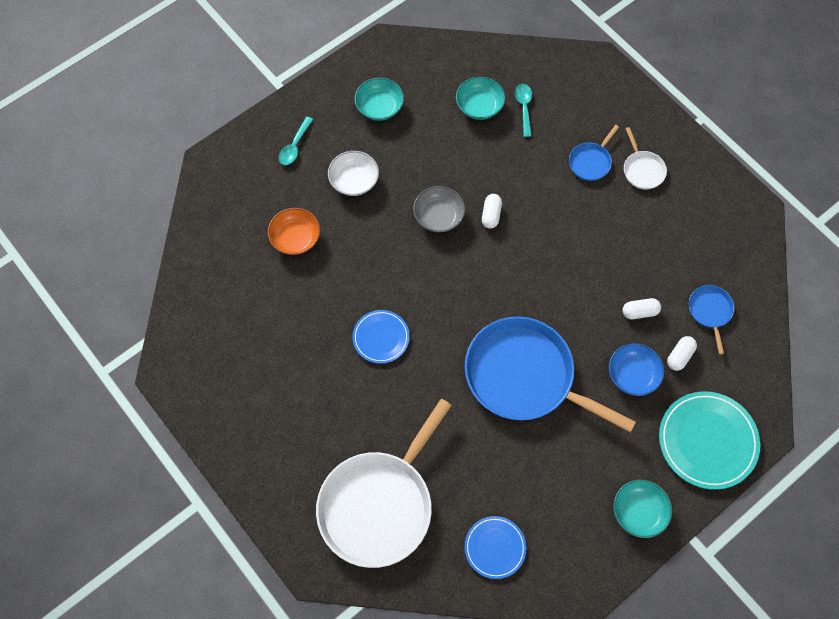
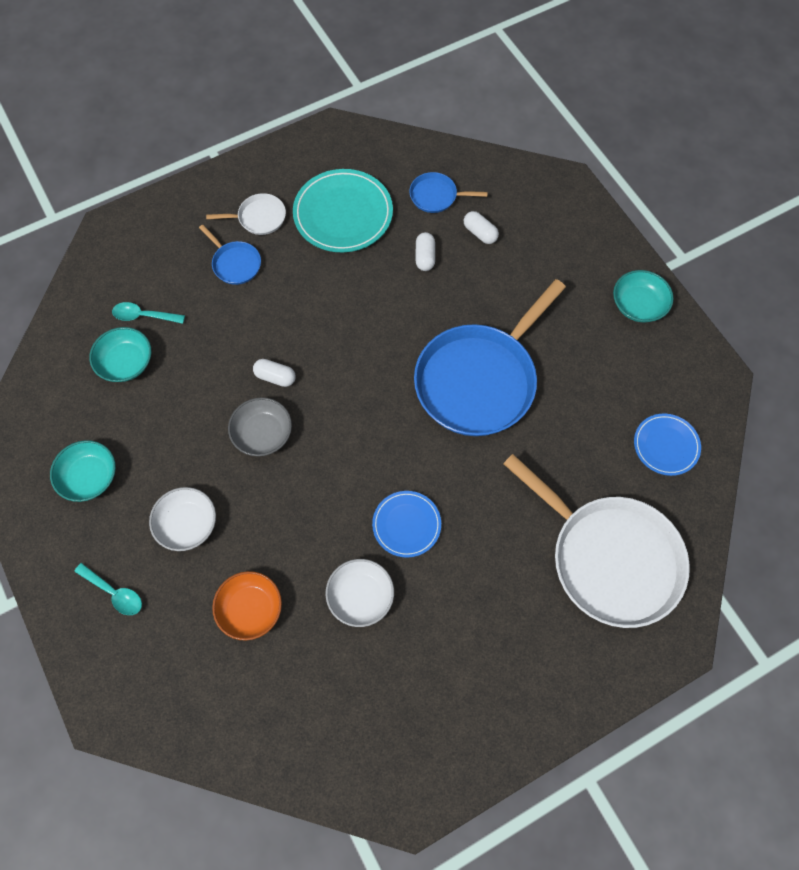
camera: 80 degrees left, 0 degrees up
blue bowl [609,343,664,396] -> none
turquoise plate [659,391,760,490] -> turquoise plate moved to [293,169,393,252]
none -> white bowl [325,559,394,627]

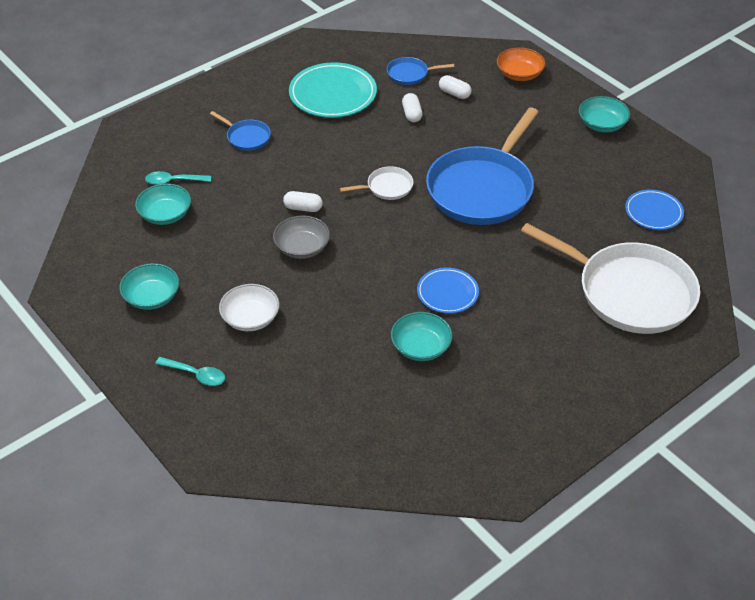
camera: 10 degrees left, 20 degrees down
white pan [206,193,286,235] -> white pan moved to [340,166,414,200]
orange bowl [212,571,282,641] -> orange bowl moved to [497,47,546,81]
white bowl [325,559,394,627] -> turquoise bowl [391,312,453,361]

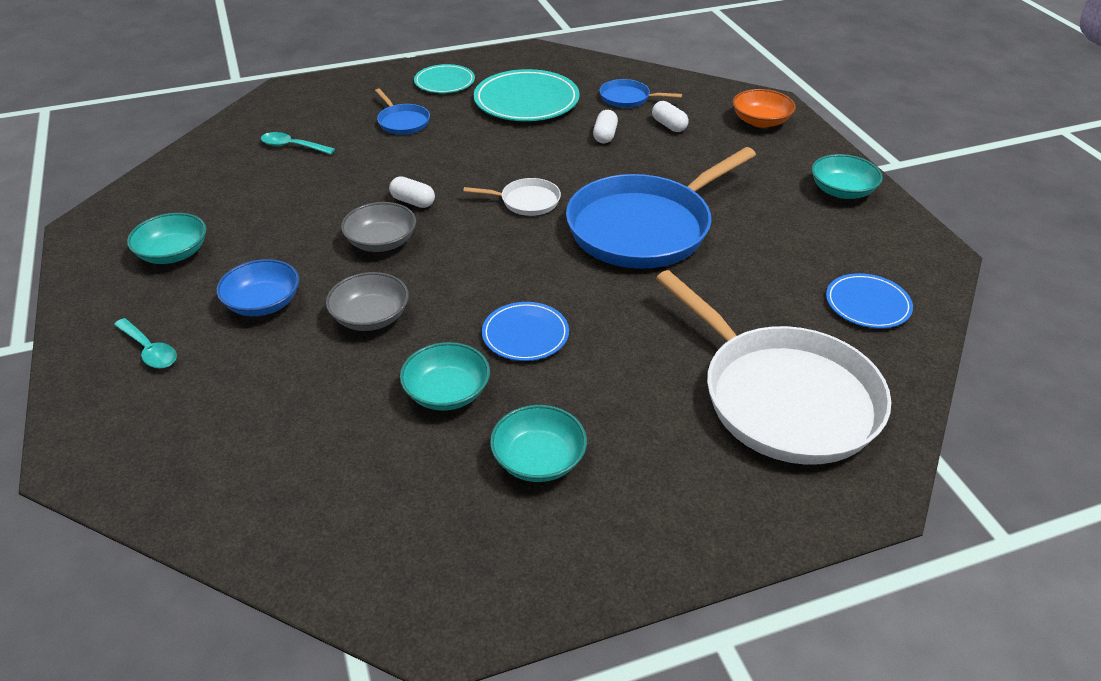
camera: 20 degrees right, 5 degrees down
turquoise bowl [135,183,191,225] -> turquoise bowl moved to [490,405,587,482]
white bowl [219,284,280,331] -> blue bowl [216,259,299,316]
none -> grey bowl [326,272,409,331]
none -> turquoise plate [414,64,475,93]

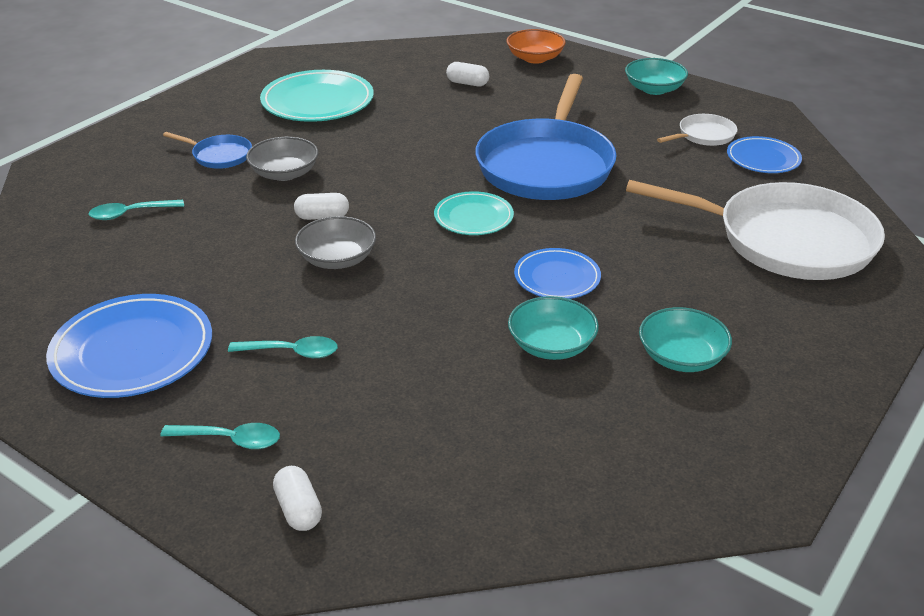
camera: 35 degrees left, 5 degrees down
turquoise bowl [127,213,206,264] -> blue plate [46,294,212,398]
blue bowl [216,259,299,316] -> turquoise spoon [228,336,338,358]
grey bowl [326,272,409,331] -> grey bowl moved to [246,137,318,181]
turquoise plate [414,64,475,93] -> turquoise plate moved to [434,191,514,235]
white pan [463,178,561,216] -> white pan moved to [657,114,737,146]
white capsule [593,110,618,143] -> white capsule moved to [273,466,322,531]
blue pan [599,79,682,108] -> none

